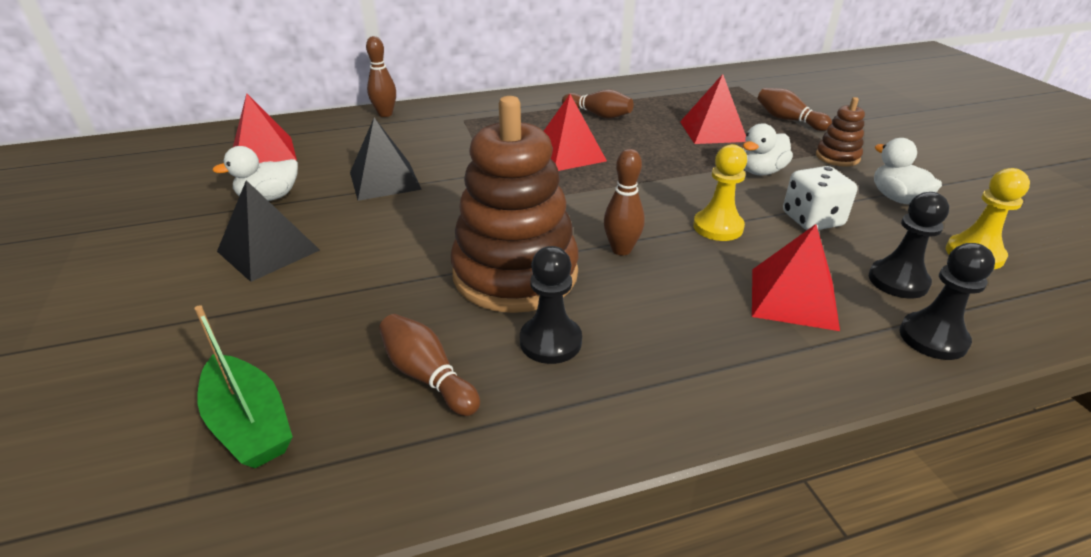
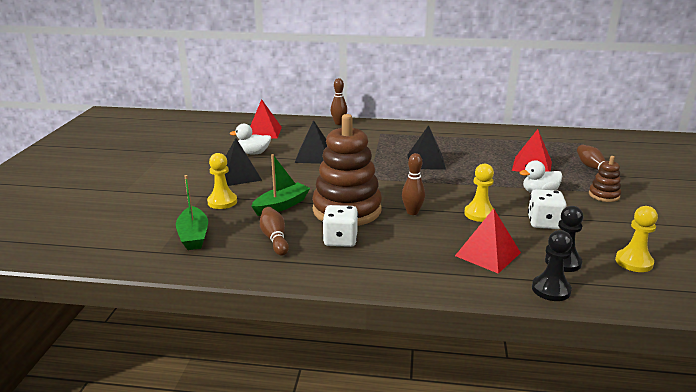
camera: 25 degrees right, 10 degrees down
black pawn [520,246,582,364] -> white dice [322,205,358,247]
red pyramid [544,94,607,171] -> black pyramid [408,125,446,170]
brown bowling pin [562,89,633,119] -> none
white duck [874,138,942,204] -> none
none -> yellow pawn [207,153,237,209]
none -> green boat [251,154,310,216]

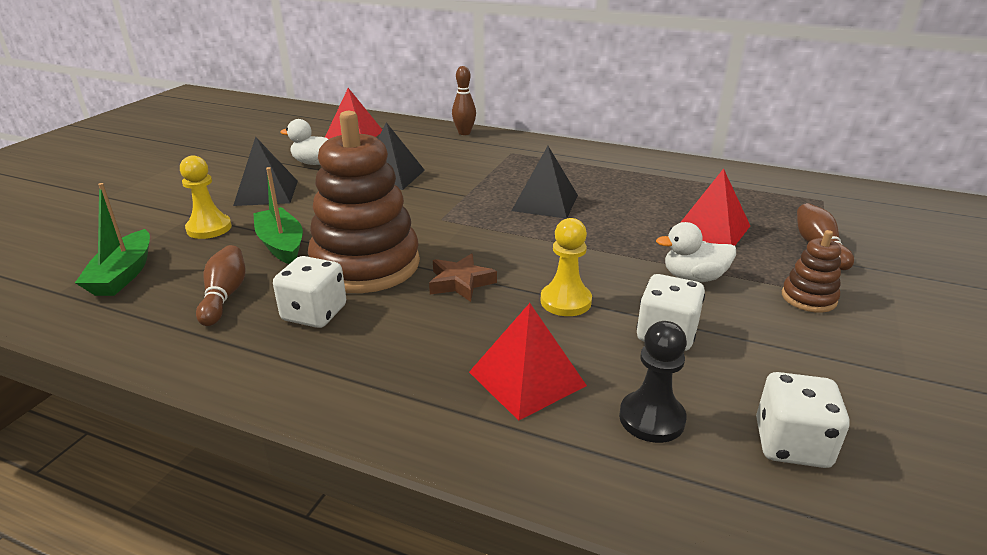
camera: 15 degrees right, 5 degrees up
green boat [251,154,310,216] -> green boat turned 90 degrees counterclockwise [253,167,303,264]
brown bowling pin [402,153,425,215] -> brown star [429,253,497,302]
black pawn [532,230,573,301] -> none
yellow pawn [615,206,658,272] -> white dice [756,372,850,468]

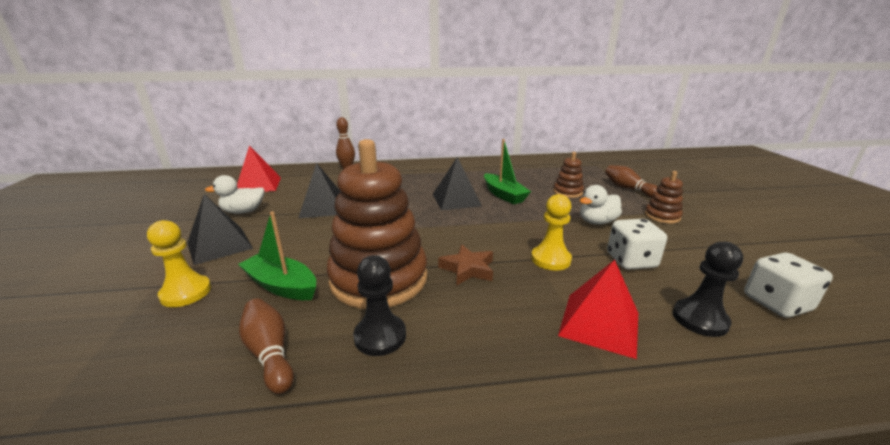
camera: 30 degrees left, 5 degrees down
green boat [75,183,150,296] -> green boat moved to [484,139,531,204]
white dice [273,256,346,328] -> black pawn [353,255,406,356]
red pyramid [680,168,750,246] -> brown stacking toy [553,152,584,198]

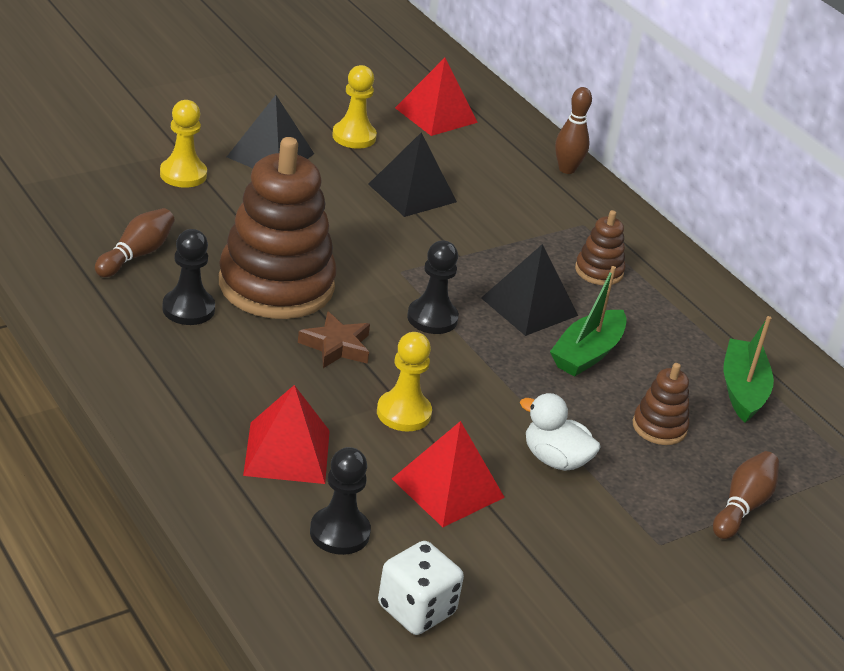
camera: 60 degrees right, 10 degrees up
white duck [205,175,264,214] -> yellow pawn [332,65,377,149]
green boat [238,211,316,300] -> green boat moved to [723,316,774,423]
white dice [607,219,667,270] -> red pyramid [392,421,505,527]
brown stacking toy [645,171,683,224] -> brown stacking toy moved to [575,210,625,285]
none -> black pawn [407,240,459,334]

